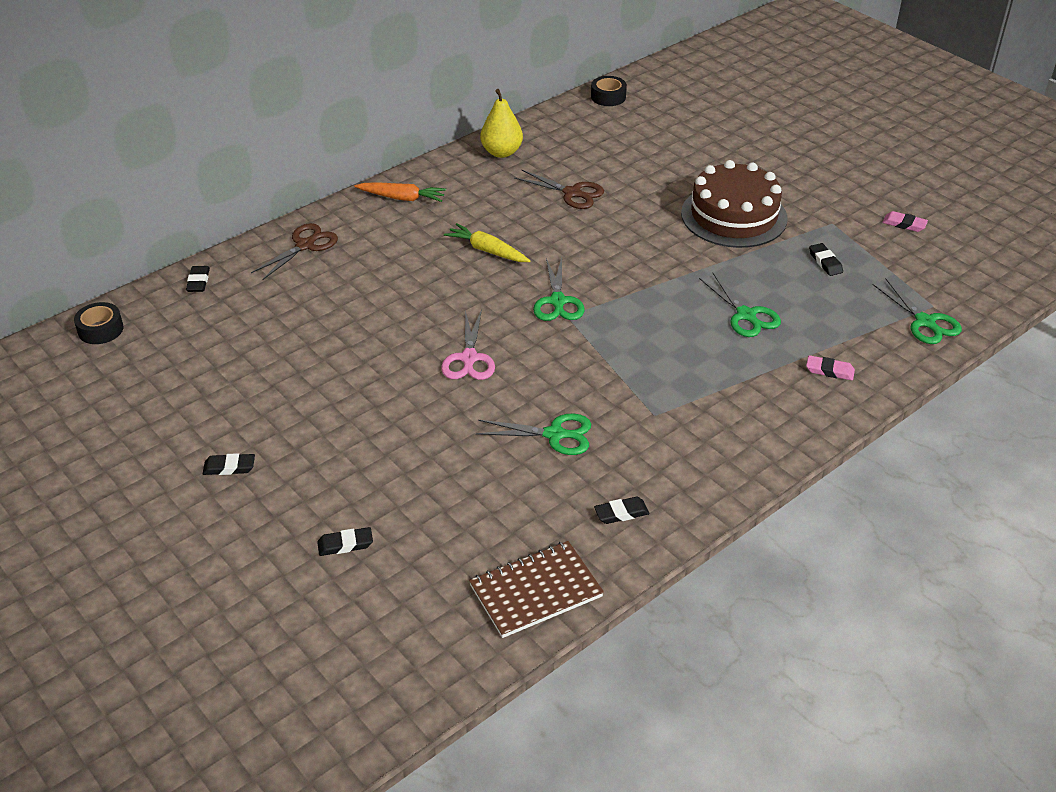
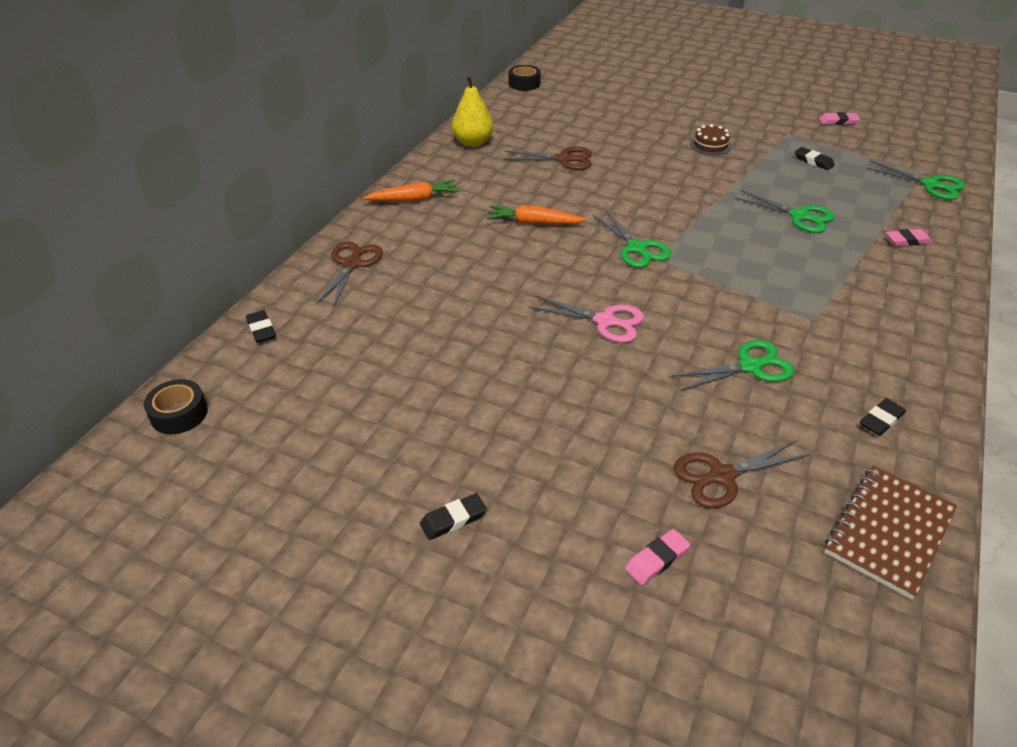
camera: 25 degrees left, 0 degrees up
black eraser [317,527,373,556] -> pink eraser [625,529,690,585]
pink scissors [441,310,495,380] -> pink scissors turned 45 degrees counterclockwise [528,295,644,343]
yellow carrot [444,223,530,262] -> orange carrot [487,205,586,224]
brown cake [681,160,788,248] -> brown cake [690,124,731,155], size x0.42
none -> brown scissors [674,441,810,508]

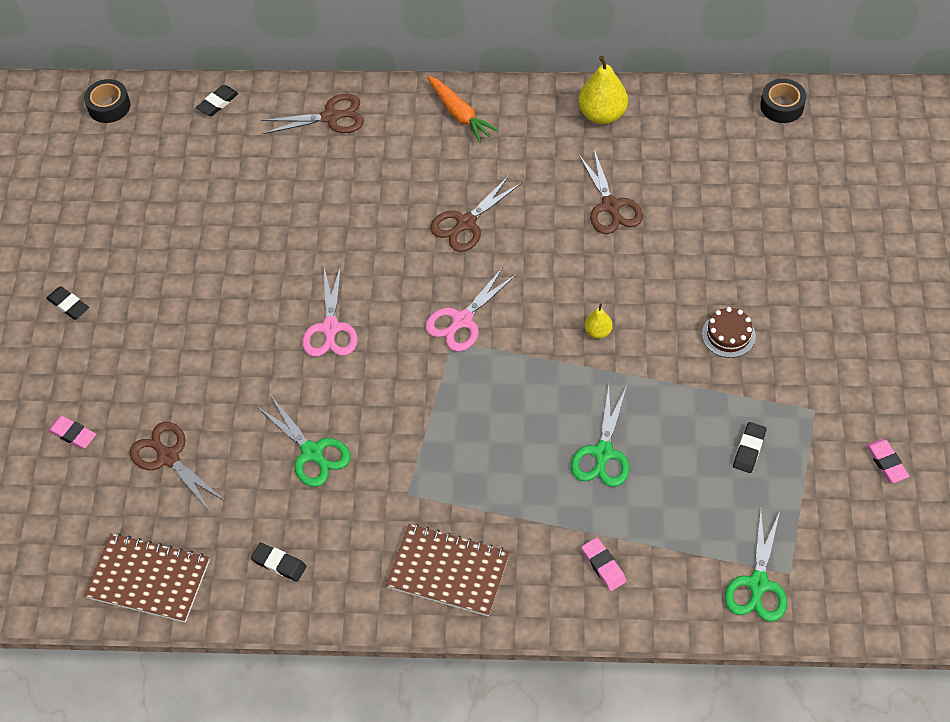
camera: 70 degrees right, 15 degrees up
orange carrot [487,205,586,224] -> brown scissors [430,175,522,252]
green scissors [593,210,671,268] -> pink scissors [425,266,517,352]
none -> brown notebook [386,524,510,616]
none -> yellow pear [585,303,613,339]

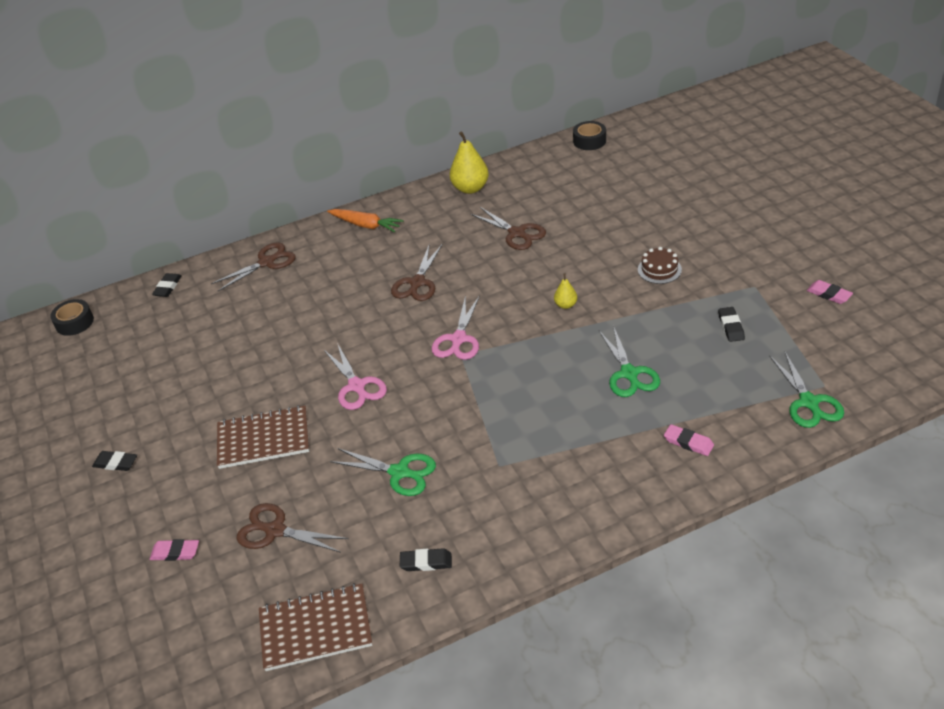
camera: 25 degrees left, 15 degrees down
brown notebook [386,524,510,616] -> brown notebook moved to [217,405,309,469]

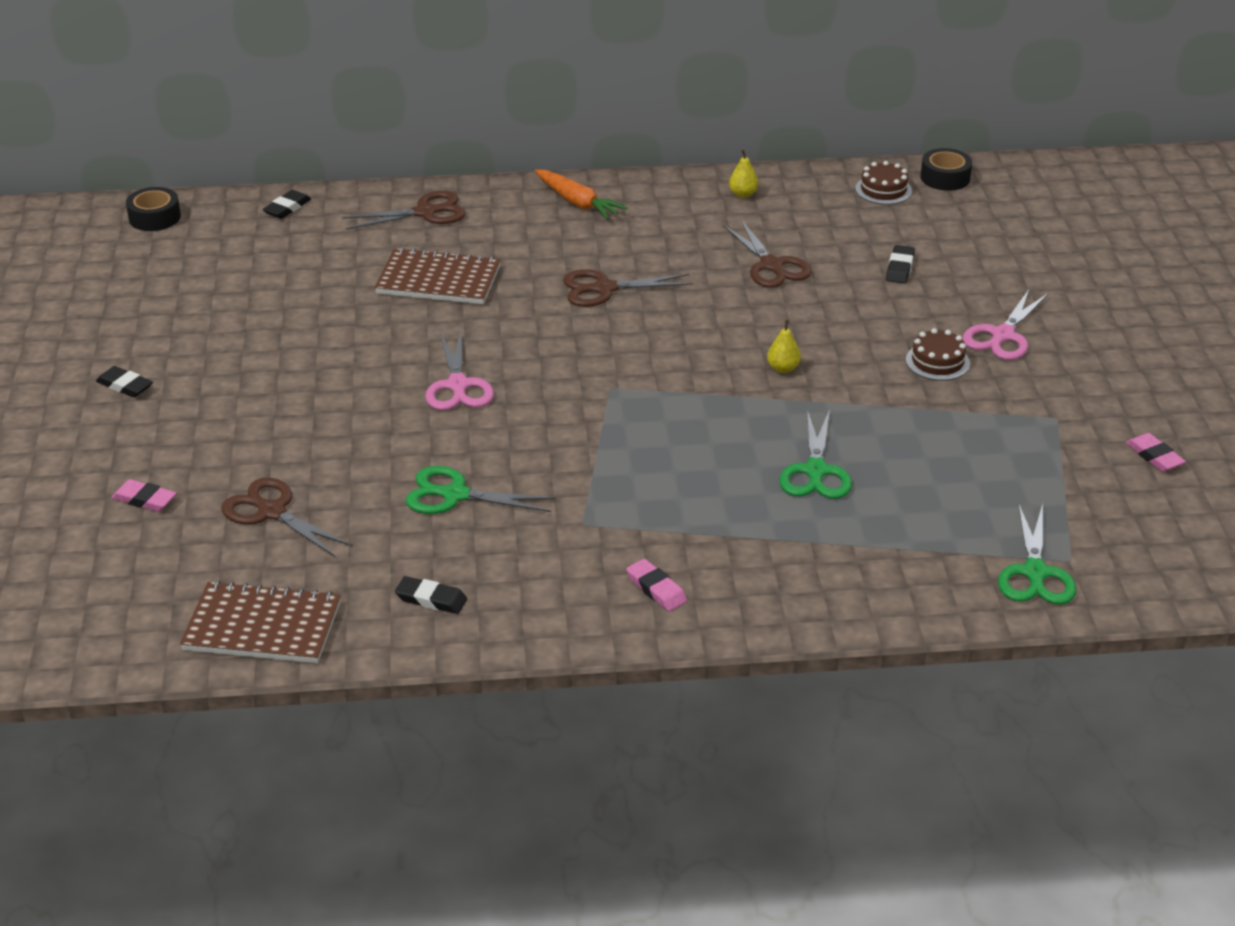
camera: 15 degrees right, 5 degrees down
brown notebook [217,405,309,469] -> brown notebook moved to [374,247,501,304]
green scissors [330,448,436,496] -> green scissors turned 150 degrees clockwise [406,466,556,514]
brown scissors [391,245,442,301] -> brown scissors turned 45 degrees clockwise [563,269,693,307]
pink scissors [432,295,480,360] -> pink scissors moved to [962,290,1049,360]
yellow pear [450,132,489,194] -> yellow pear [729,150,759,198], size x0.52
pink eraser [664,424,714,456] -> pink eraser moved to [626,559,687,611]
black eraser [718,307,745,342] -> black eraser moved to [886,245,915,284]
none -> brown cake [855,161,912,205]

